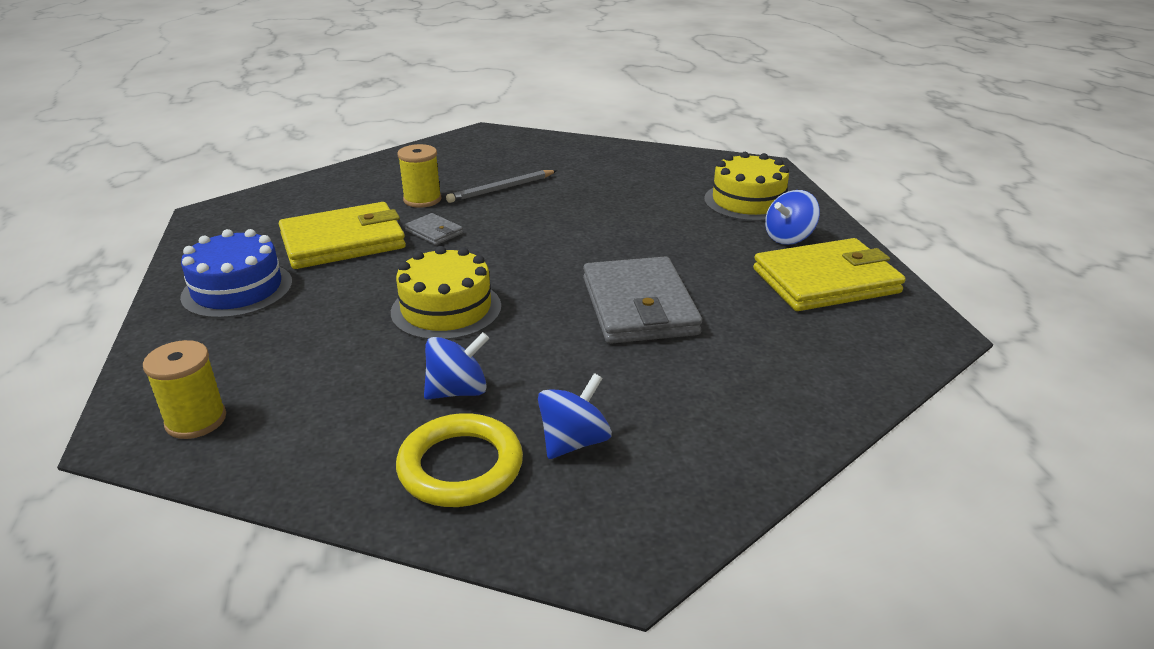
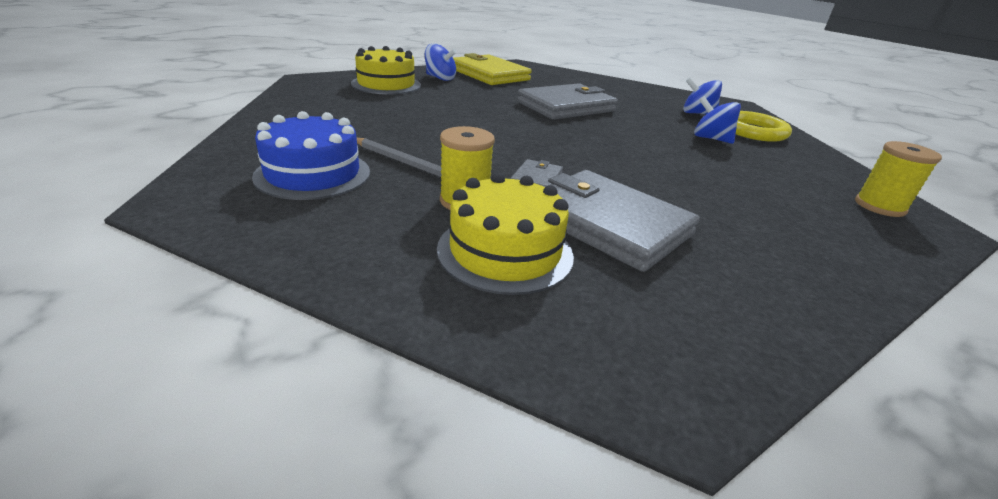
camera: 115 degrees left, 0 degrees up
blue cake [180,229,293,319] -> blue cake moved to [252,111,370,200]
yellow wallet [279,202,406,269] -> grey wallet [548,170,700,272]
yellow cake [391,246,502,340] -> yellow cake moved to [437,173,574,295]

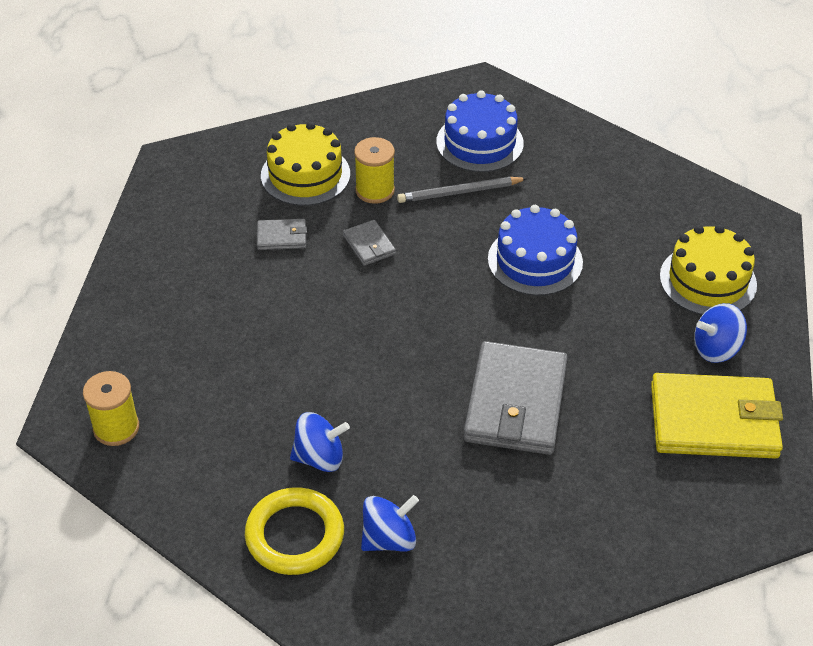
camera: 135 degrees right, 15 degrees up
grey wallet [548,170,700,272] -> grey wallet [257,219,307,250], size x0.45
none -> blue cake [488,205,583,296]

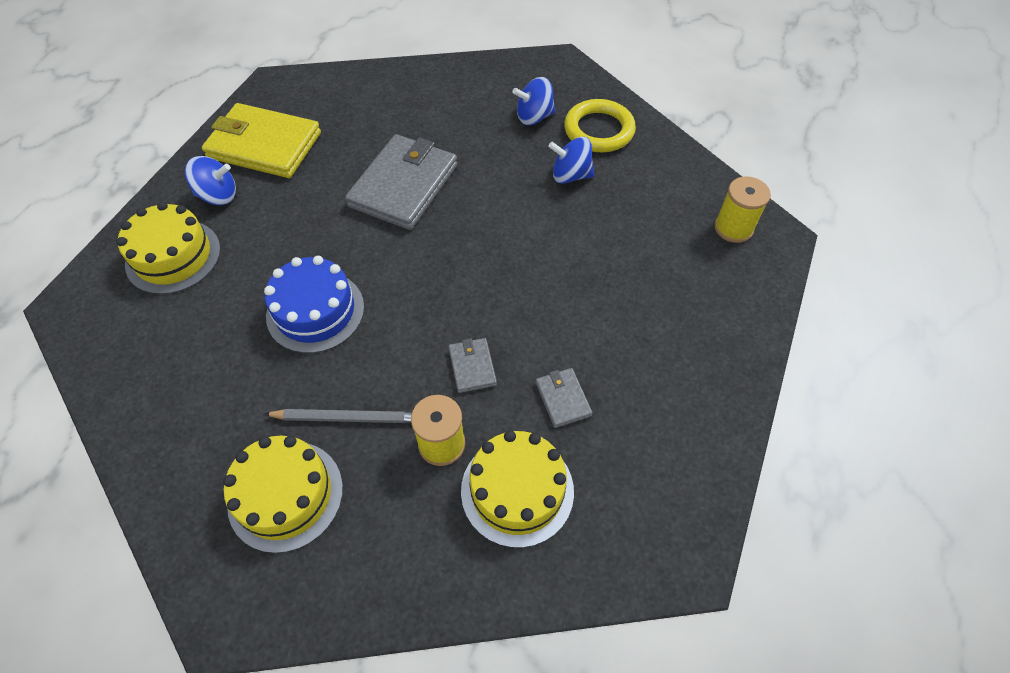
camera: 165 degrees left, 10 degrees up
grey wallet [257,219,307,250] -> grey wallet turned 60 degrees clockwise [536,368,592,428]
blue cake [436,90,524,172] -> yellow cake [223,436,343,553]

